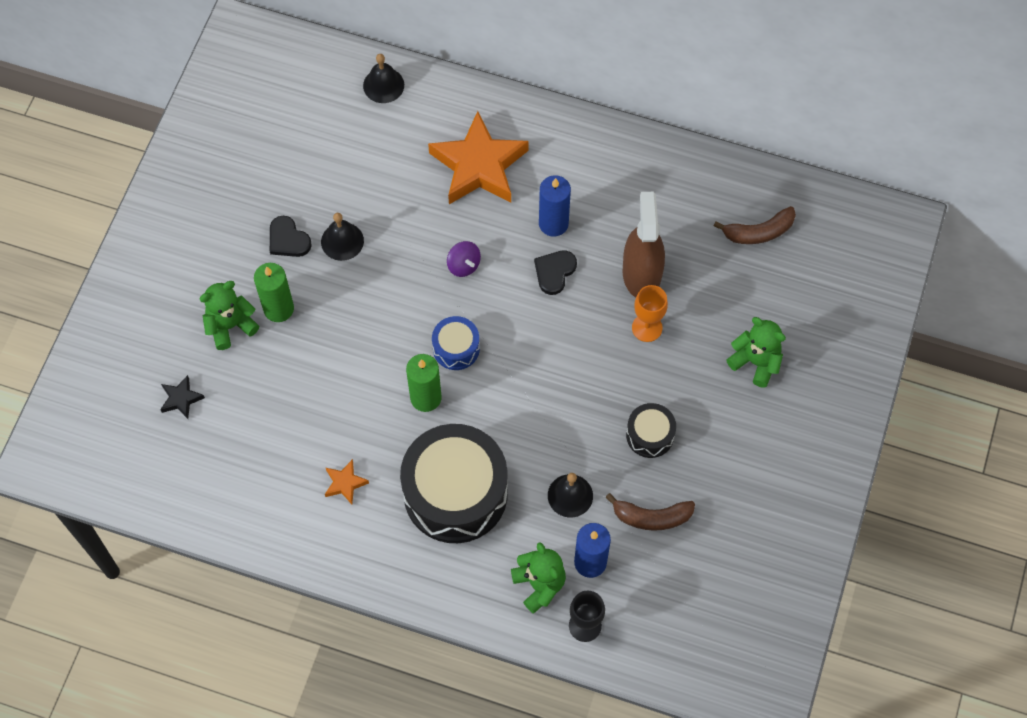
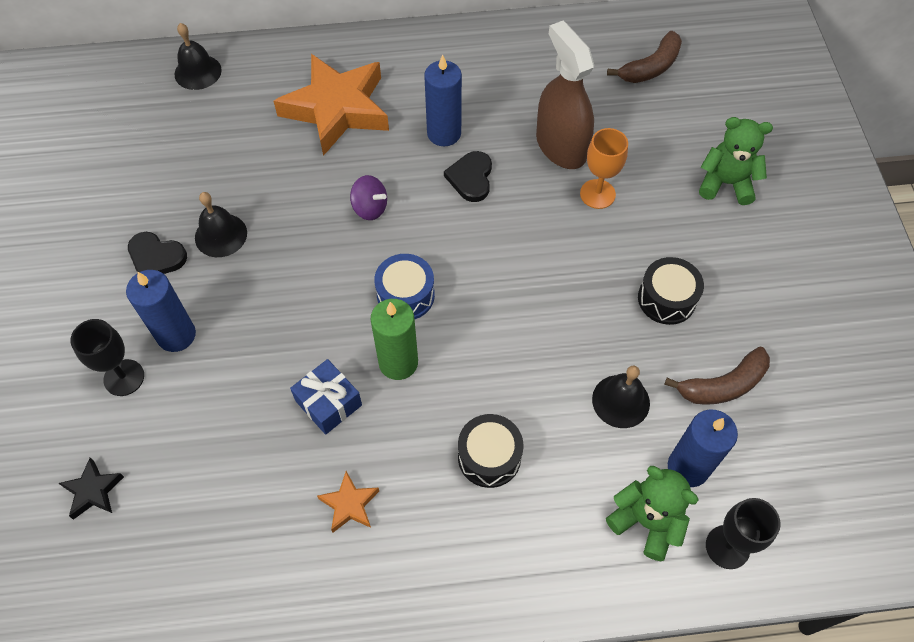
camera: 25 degrees left, 5 degrees down
green teddy bear [199,281,259,350] -> black goblet [70,319,144,396]
green candle [254,263,294,322] -> blue candle [126,270,196,352]
black drum [400,424,508,543] -> black drum [458,414,524,488], size x0.47
none -> blue gift [290,359,362,435]

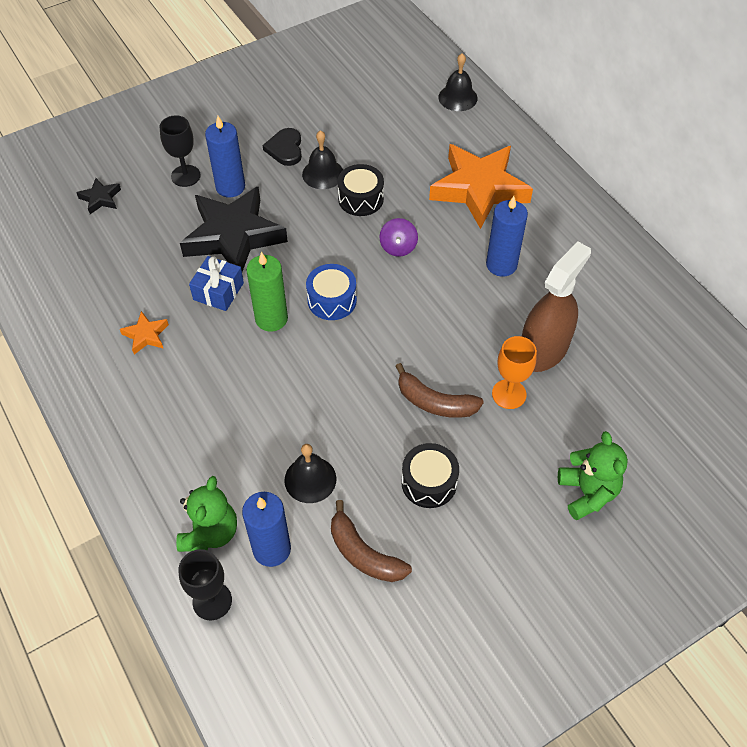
camera: 65 degrees right, 5 degrees down
black heart [444,151,492,202] -> none
black drum [458,414,524,488] -> black drum moved to [338,164,384,216]
brown banana [607,31,682,83] -> brown banana moved to [395,363,484,418]
none -> black star [180,187,288,272]

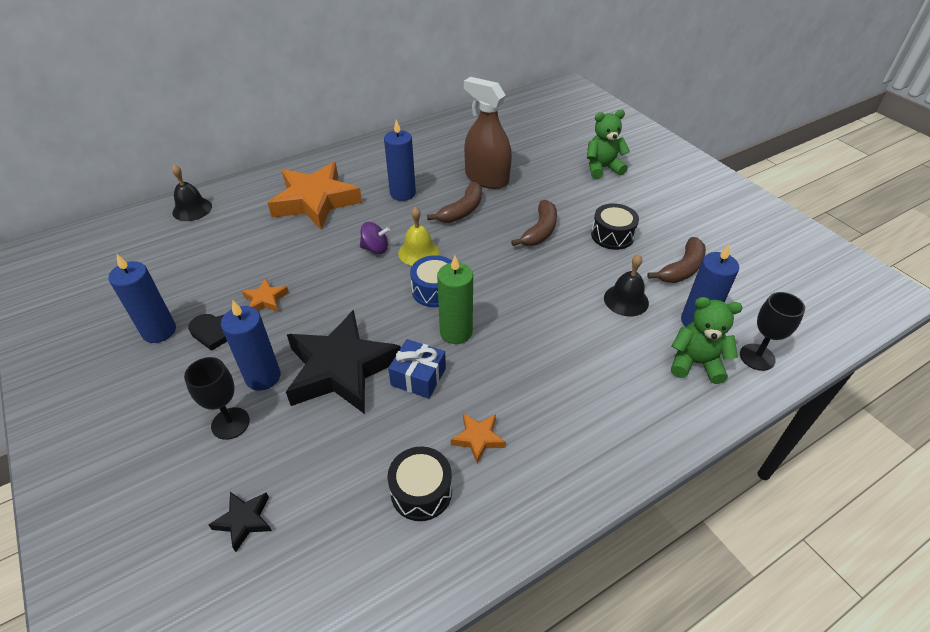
camera: 90 degrees left, 10 degrees down
black bell [302,130,343,189] -> orange star [242,278,289,312]
black drum [338,164,384,216] -> black drum moved to [387,447,452,521]
orange goblet [492,336,537,409] -> none
none -> blue candle [109,254,176,343]
none -> yellow bell [398,207,439,266]
none -> brown banana [427,182,482,223]

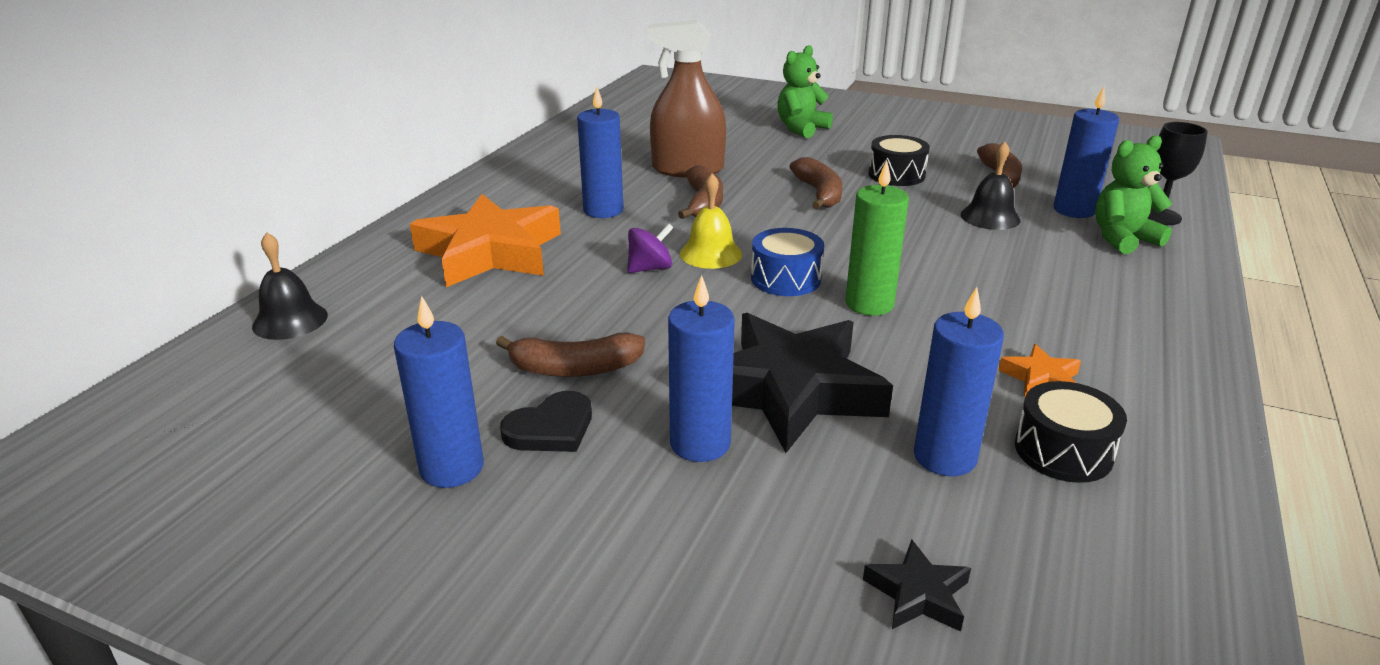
camera: 35 degrees left, 15 degrees down
black goblet [184,357,250,440] -> none
orange star [242,278,289,312] -> brown banana [496,333,645,377]
blue gift [388,339,446,399] -> none
none -> blue candle [914,287,1004,476]

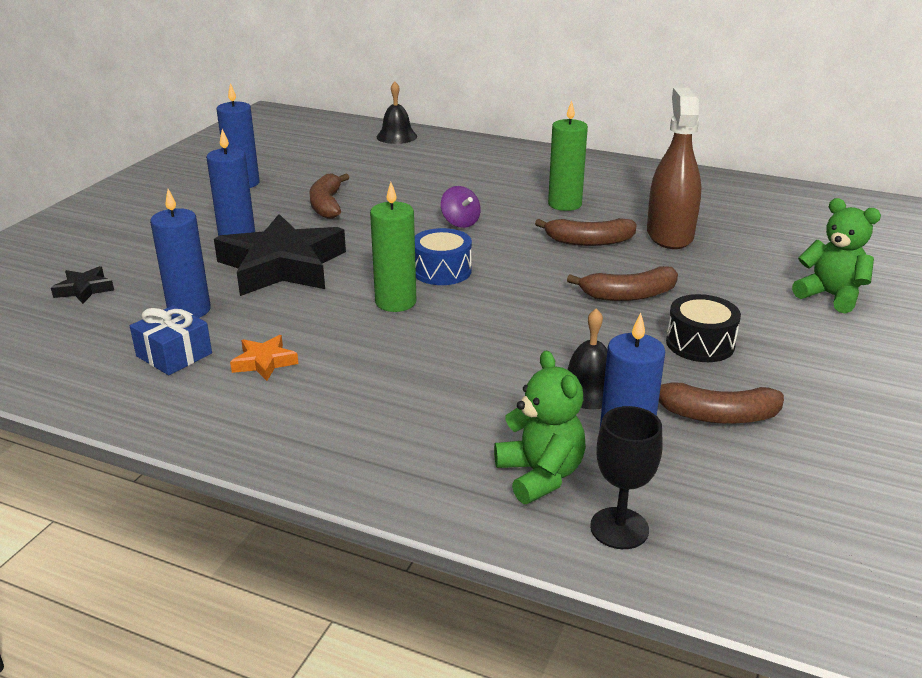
camera: 90 degrees right, 0 degrees up
orange star [410,194,561,287] -> none
black heart [500,391,592,452] -> none
blue candle [577,87,624,218] -> green candle [548,100,588,211]
yellow bell [680,173,742,269] -> none
black drum [1015,381,1127,483] -> blue gift [130,305,212,375]

